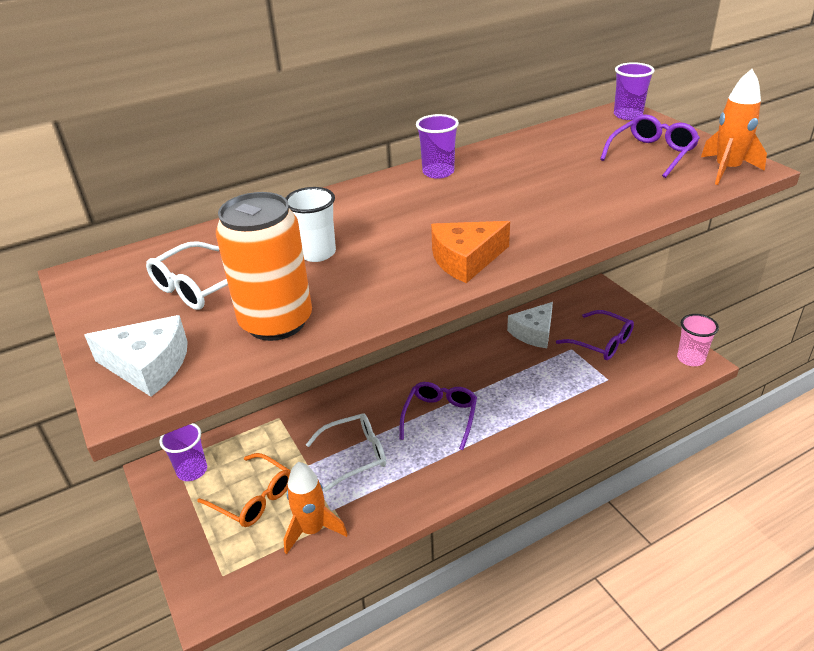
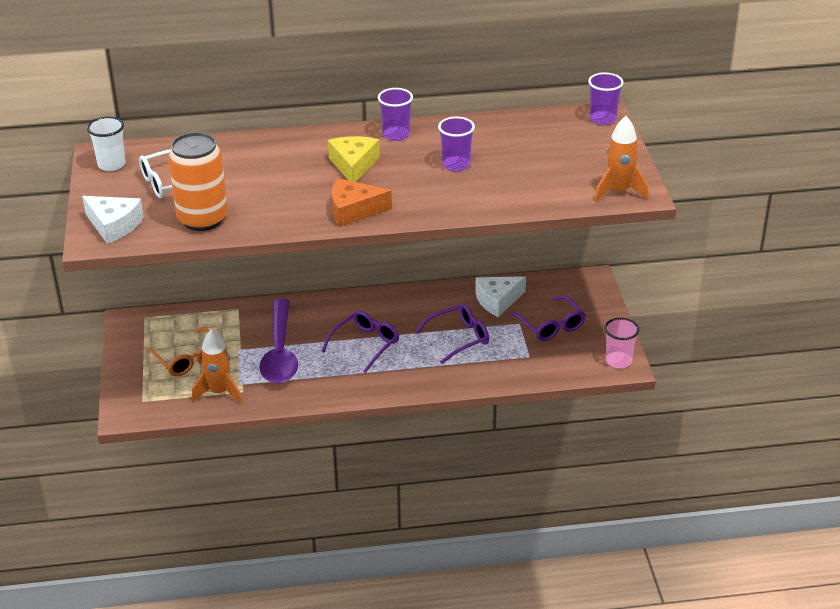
camera: 20 degrees right, 0 degrees up
purple cup [160,423,207,481] -> purple cup moved to [438,116,475,172]
white cup [286,187,336,262] -> white cup moved to [87,117,126,171]
white glasses [306,413,386,492] -> purple spoon [259,299,298,384]
purple glasses [600,114,700,178] -> purple glasses moved to [415,304,489,364]
none -> yellow cheese [328,136,380,182]

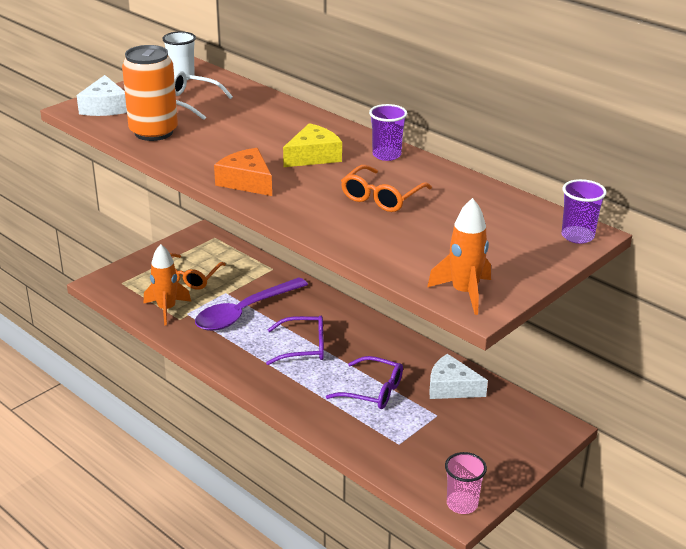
camera: 50 degrees right, 5 degrees down
purple cup [438,116,475,172] -> orange glasses [341,165,432,212]
purple glasses [509,296,586,341] -> none

